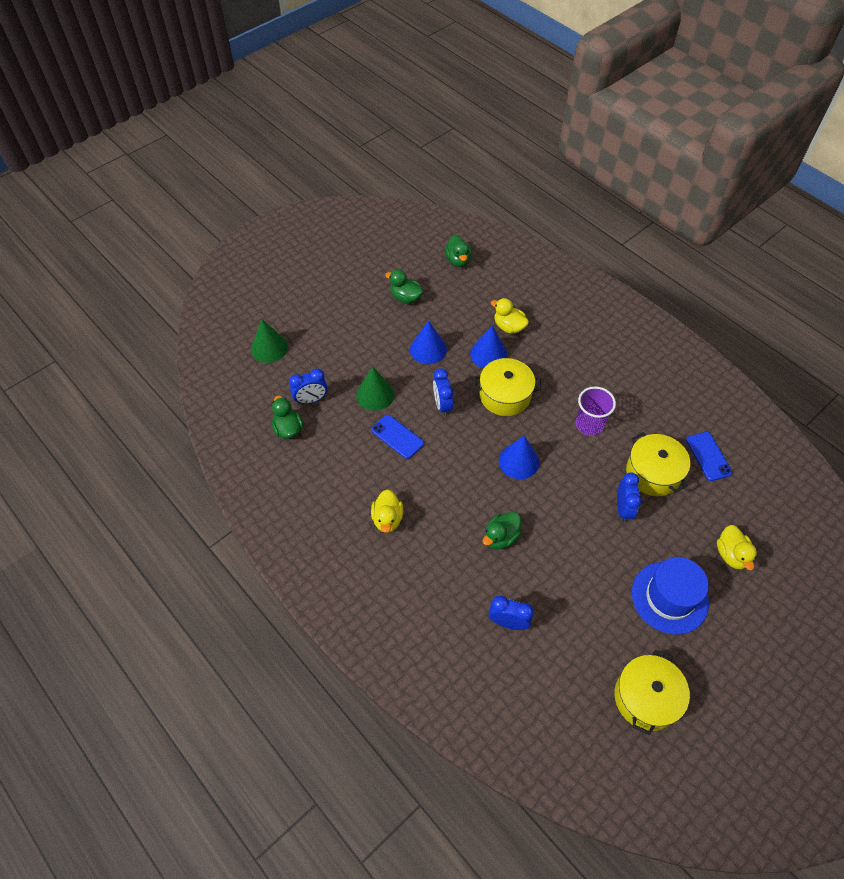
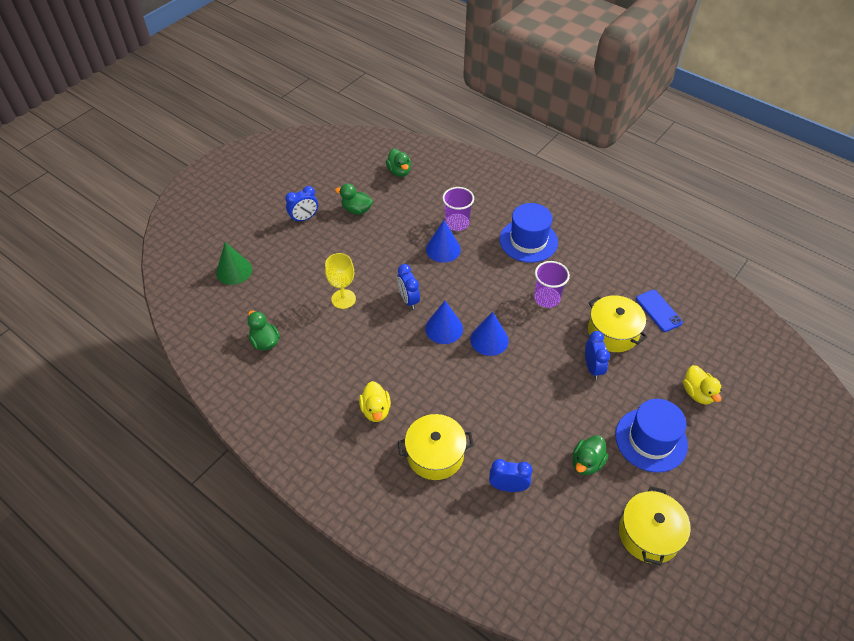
camera: 10 degrees left, 5 degrees down
blue clock [289,368,328,404] -> blue clock moved to [285,186,318,223]
green cone [356,367,395,411] -> yellow goblet [325,253,356,309]
blue phone [371,415,424,459] -> none
blue cone [410,320,447,364] -> blue cone moved to [425,301,463,344]
yellow pot [474,358,541,416] -> yellow pot moved to [398,414,474,480]
green duck [483,512,522,550] -> green duck moved to [573,435,608,475]
yellow duck [491,298,529,334] -> purple cup [442,187,474,231]
none -> blue hat [499,203,558,263]

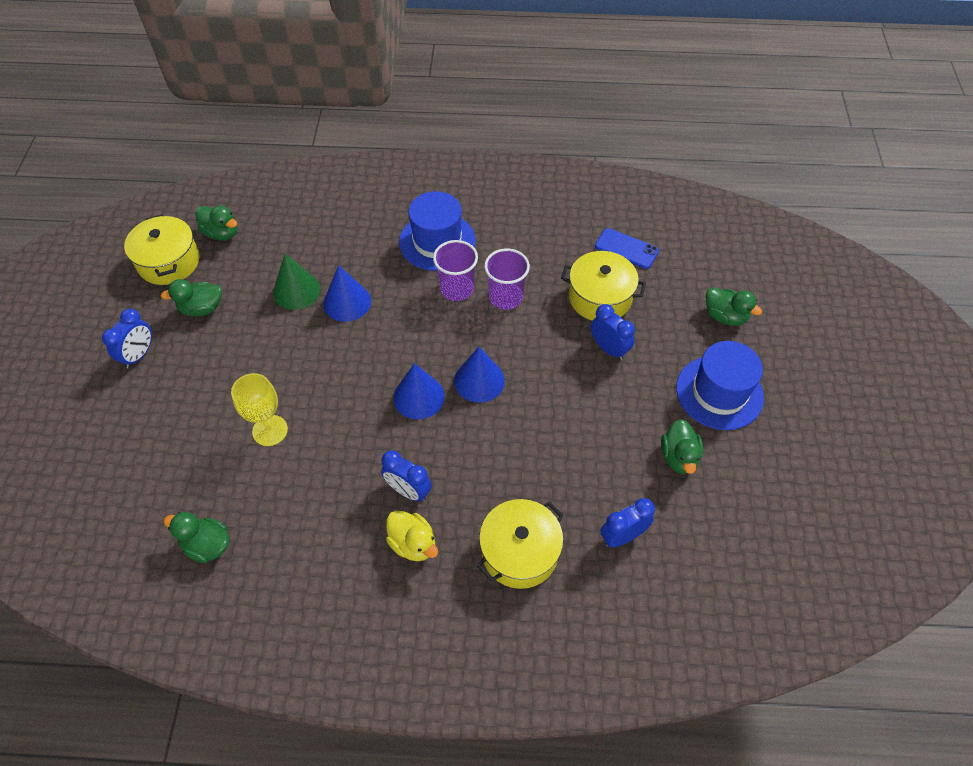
camera: 35 degrees left, 5 degrees up
green cone [216,242,252,285] -> green cone moved to [273,254,321,310]
blue clock [397,264,420,309] -> blue clock moved to [381,450,432,501]
purple cup [442,187,474,231] -> purple cup moved to [433,240,478,301]
yellow pot [619,486,691,565] -> yellow pot moved to [124,214,200,285]
yellow duck [683,365,722,405] -> green duck [706,287,762,326]

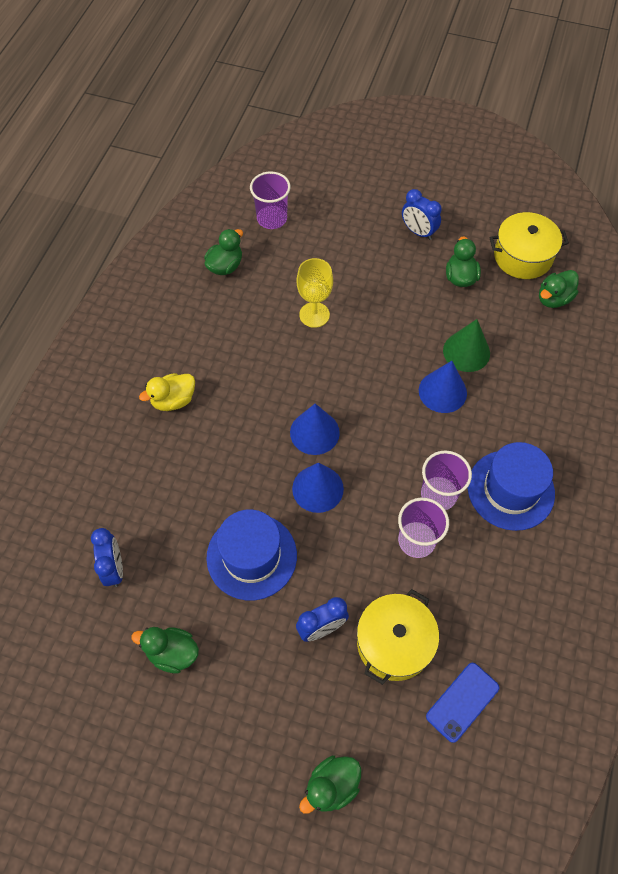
camera: 105 degrees right, 5 degrees up
blue clock [381,450,432,501] -> none
yellow pot [477,499,564,589] -> none
blue hat [676,341,764,430] -> blue hat moved to [206,510,297,600]
none -> purple cup [250,172,291,229]

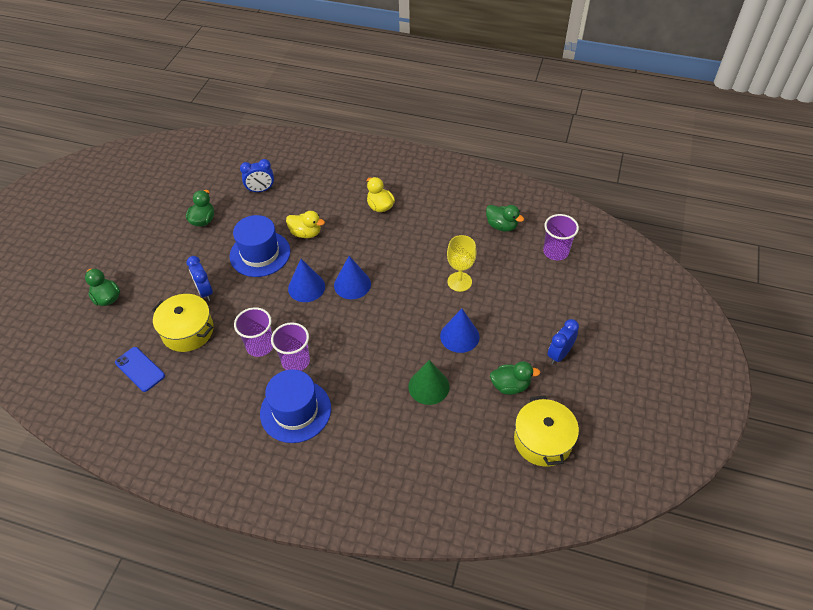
camera: 90 degrees right, 10 degrees down
blue cone [419,361,467,413] -> blue cone moved to [440,309,480,353]
green duck [539,270,579,308] -> none
none -> yellow duck [286,211,325,238]

